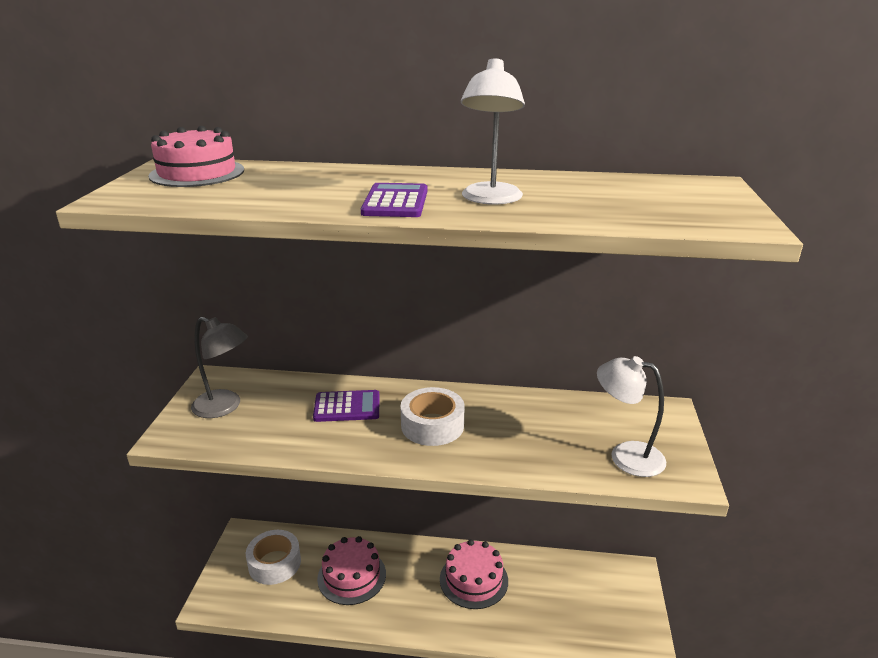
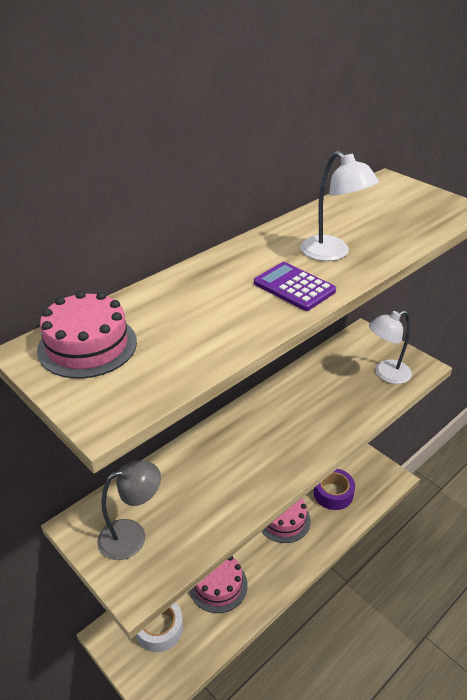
camera: 50 degrees left, 10 degrees up
purple calculator [313,390,379,422] -> none
white tape [400,387,465,446] -> none
none -> purple tape [314,469,355,510]

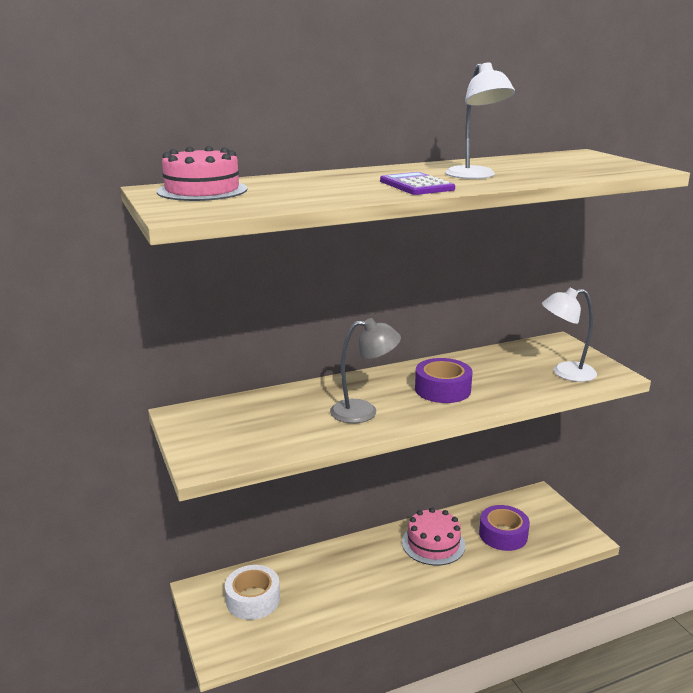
camera: 20 degrees right, 15 degrees down
grey lamp [97,460,161,560] -> grey lamp moved to [330,318,401,423]
pink cake [189,556,247,613] -> none
none -> purple tape [415,358,473,403]

